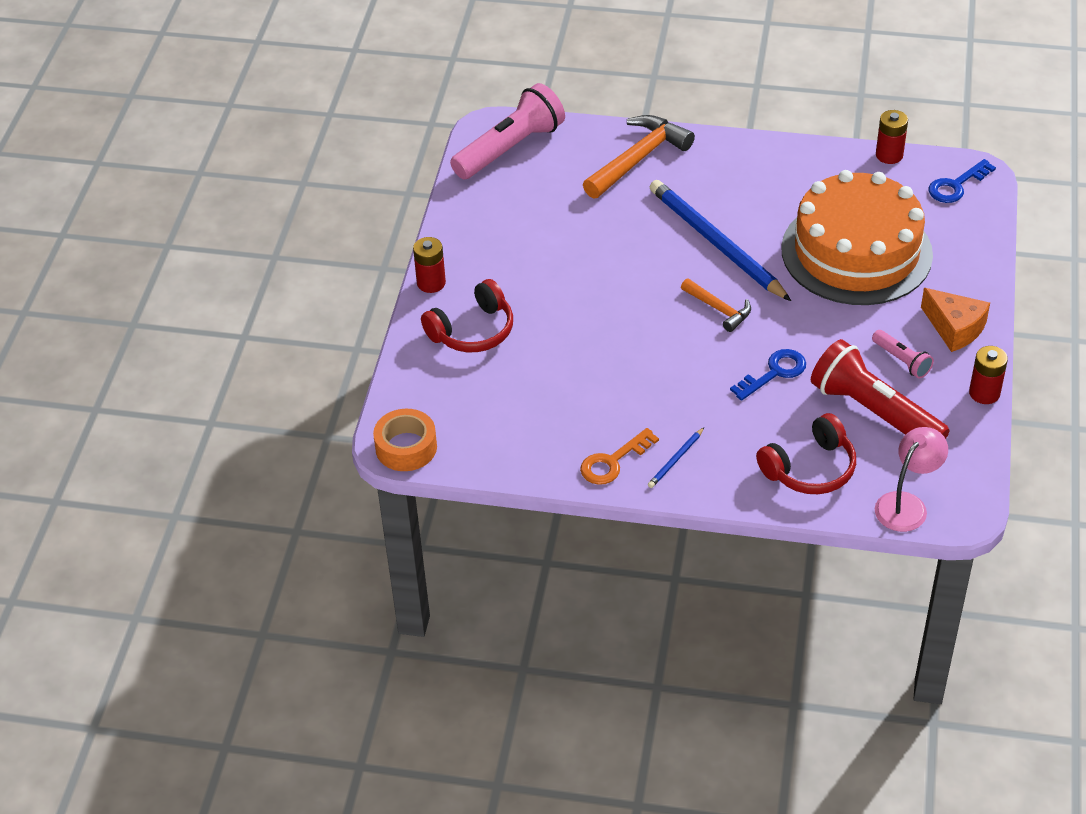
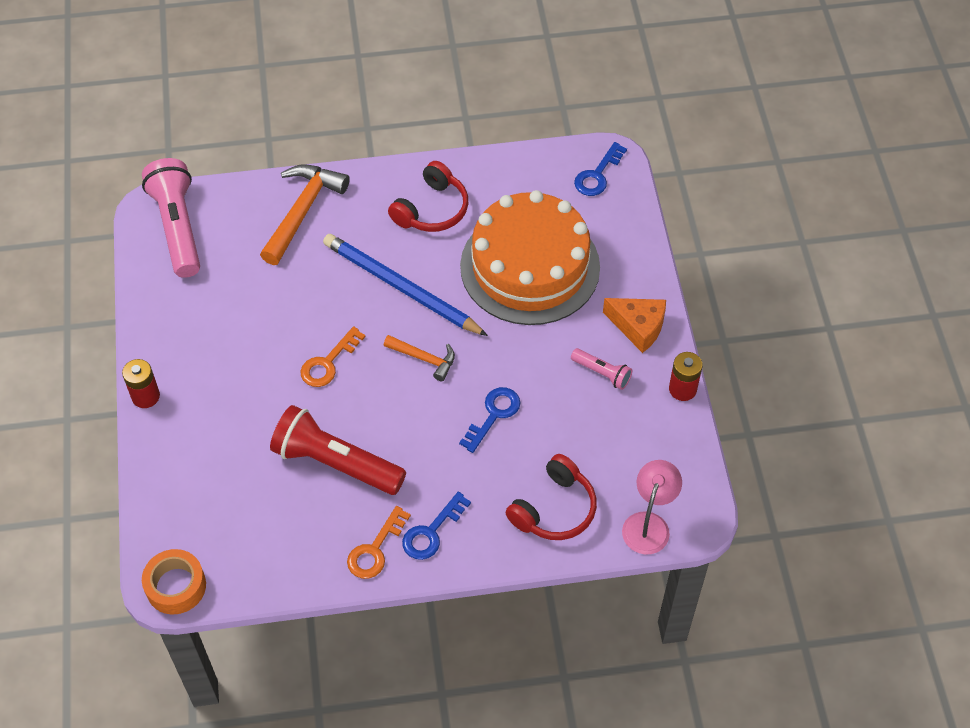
camera: 20 degrees left, 10 degrees up
red headphones [421,279,513,352] -> red headphones moved to [388,161,468,232]
pink flashlight [450,83,565,179] -> pink flashlight turned 45 degrees counterclockwise [142,158,200,278]
blue pencil [648,427,704,488] -> blue key [402,492,471,560]
red flashlight [811,339,949,439] -> red flashlight moved to [270,405,406,495]
red battery [876,110,908,164] -> none
none -> orange key [301,326,366,387]

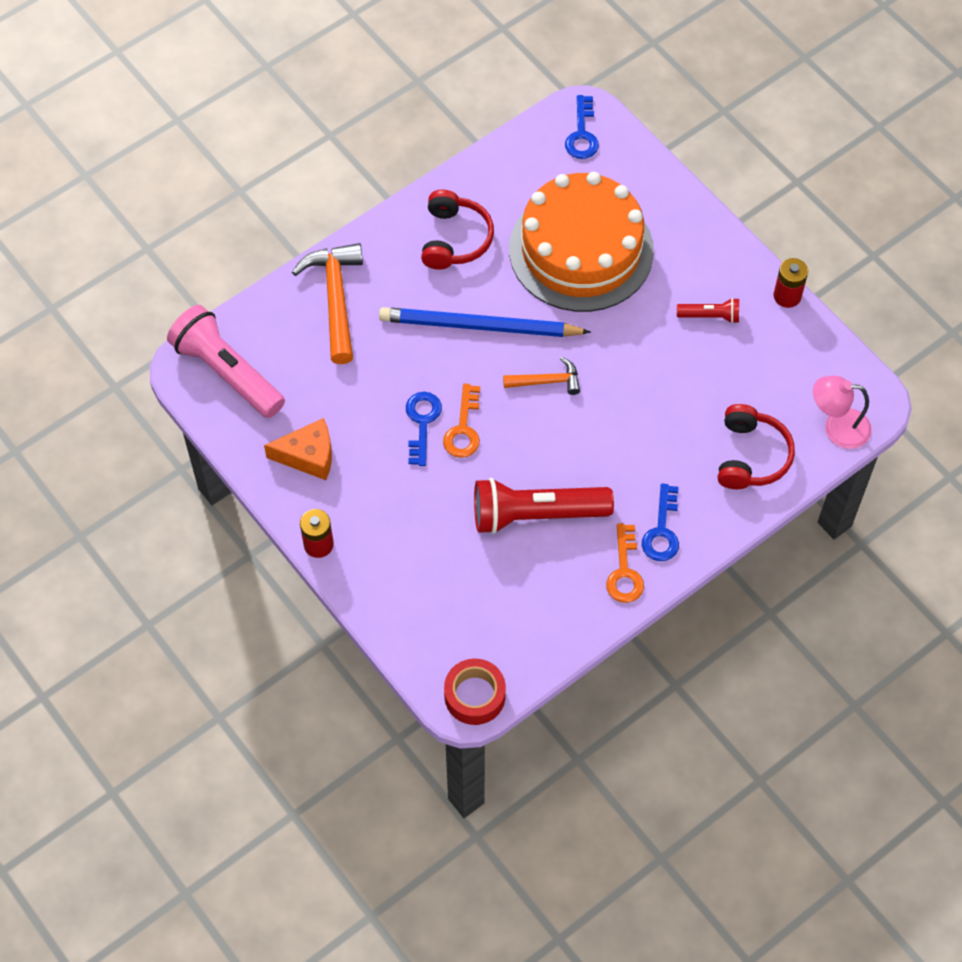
camera: 30 degrees left, 5 degrees up
orange tape [142,549,206,614] -> red tape [444,659,506,725]
blue key [459,387,521,453] -> blue key moved to [406,392,442,466]
pink flashlight [571,348,632,390] -> red flashlight [677,298,739,323]
orange cheese [603,298,666,353] -> orange cheese moved to [264,418,332,480]
pink lamp [622,460,682,554] -> pink lamp turned 75 degrees counterclockwise [813,376,872,449]

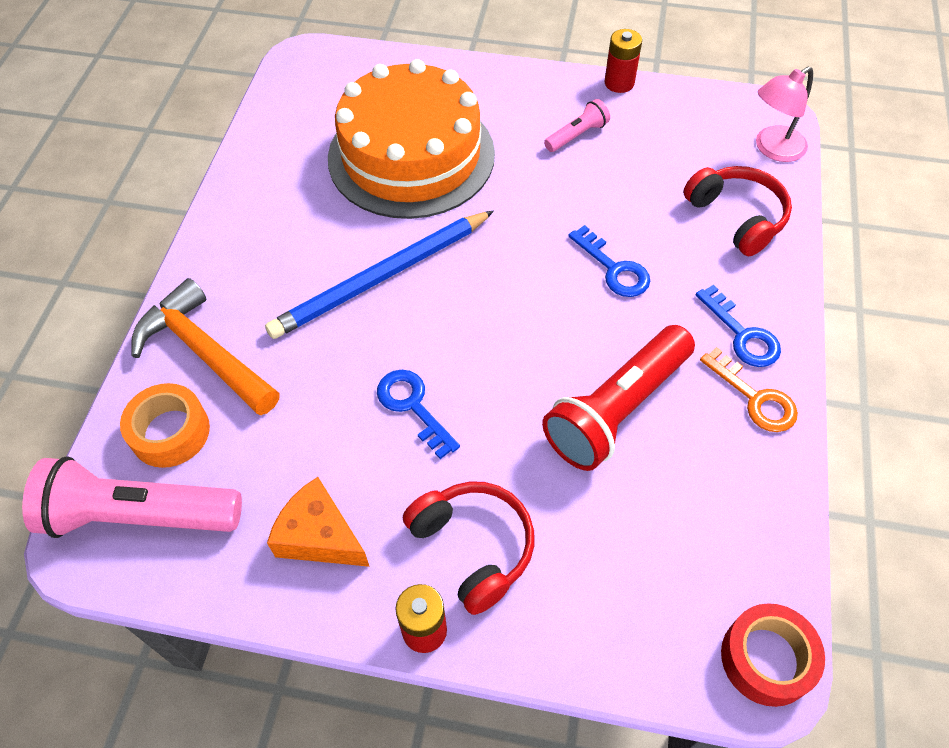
camera: 40 degrees left, 5 degrees down
orange cheese [264,418,332,480] -> orange cheese turned 105 degrees counterclockwise [267,477,370,567]
red headphones [421,190,494,270] -> red headphones moved to [403,481,534,615]
orange key [443,384,480,458] -> none
orange hammer [503,357,580,395] -> none
blue key [565,95,599,159] -> blue key moved to [568,225,650,297]
red flashlight [677,298,739,323] -> pink flashlight [544,99,610,152]
none -> orange tape [120,383,210,468]

